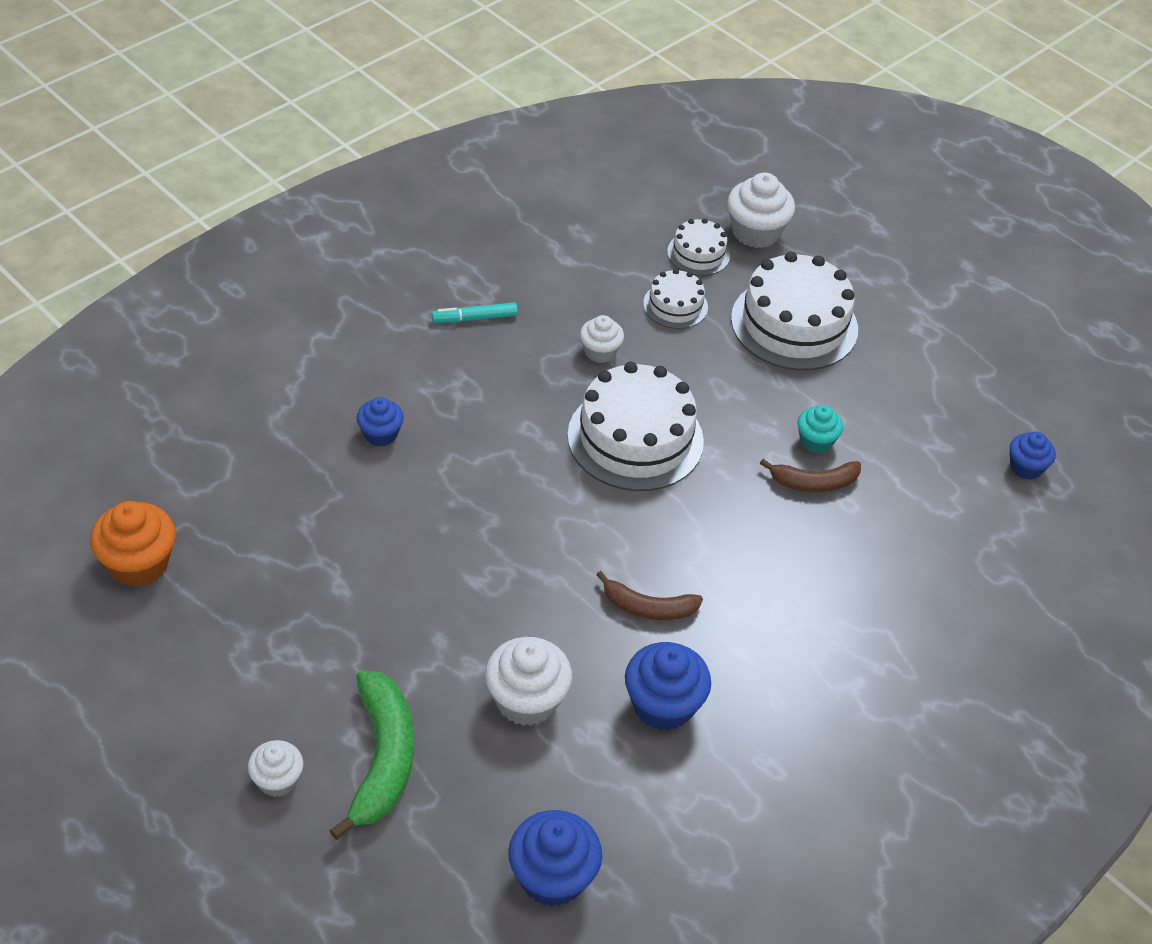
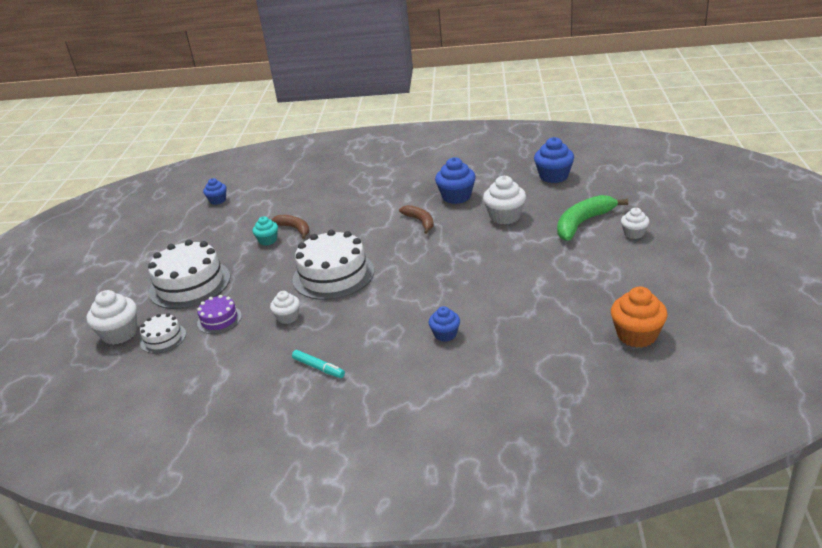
camera: 125 degrees left, 15 degrees down
white cake [643,269,708,329] -> purple cake [197,295,242,334]

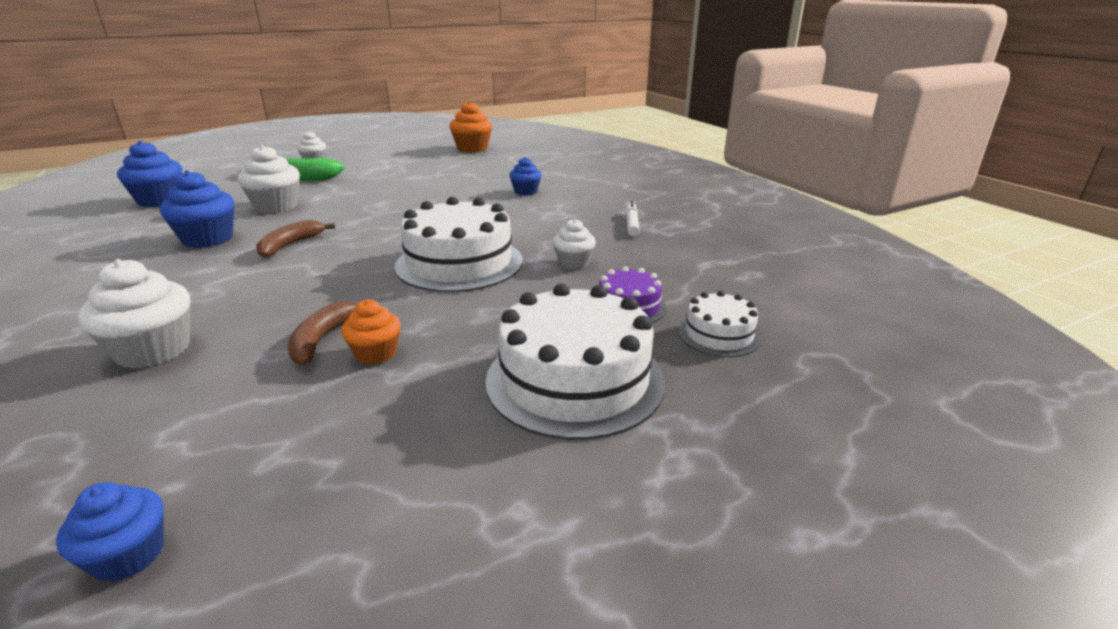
camera: 125 degrees left, 5 degrees down
white cupcake [87,290,137,345] -> white cupcake moved to [78,259,190,369]
turquoise cupcake [253,217,278,245] -> orange cupcake [341,299,401,365]
turquoise marker [292,350,345,378] -> white marker [626,200,640,237]

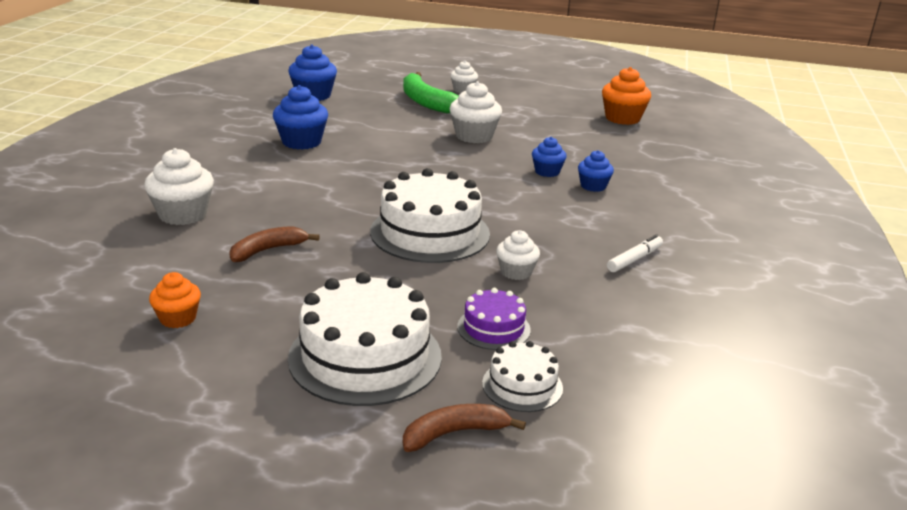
camera: 40 degrees right, 0 degrees up
blue cupcake [56,482,164,582] -> blue cupcake moved to [532,137,567,177]
white cupcake [238,145,300,213] -> white cupcake moved to [450,81,502,143]
brown banana [256,220,335,258] -> brown banana moved to [403,404,526,452]
orange cupcake [341,299,401,365] -> orange cupcake moved to [149,272,201,328]

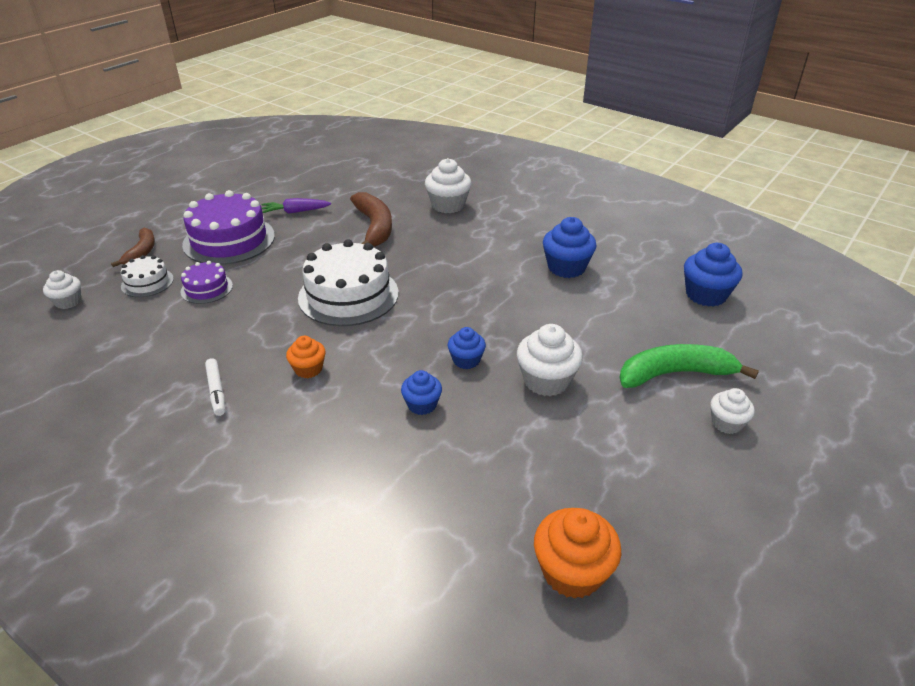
camera: 115 degrees right, 10 degrees up
orange cupcake [149,272,201,328] -> orange cupcake moved to [286,336,326,378]
brown banana [229,226,320,262] -> brown banana [350,192,392,247], size x1.62
white cake [288,272,442,406] -> purple cake [182,190,275,265]
white cupcake [496,230,540,280] -> white cupcake moved to [43,270,81,309]
blue cupcake [578,150,614,192] -> blue cupcake moved to [448,327,486,369]
none -> purple carrot [262,198,331,214]

